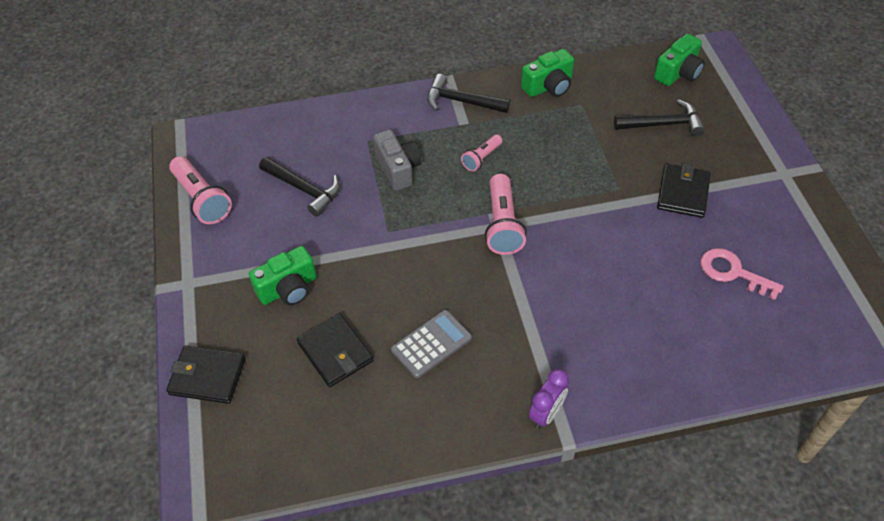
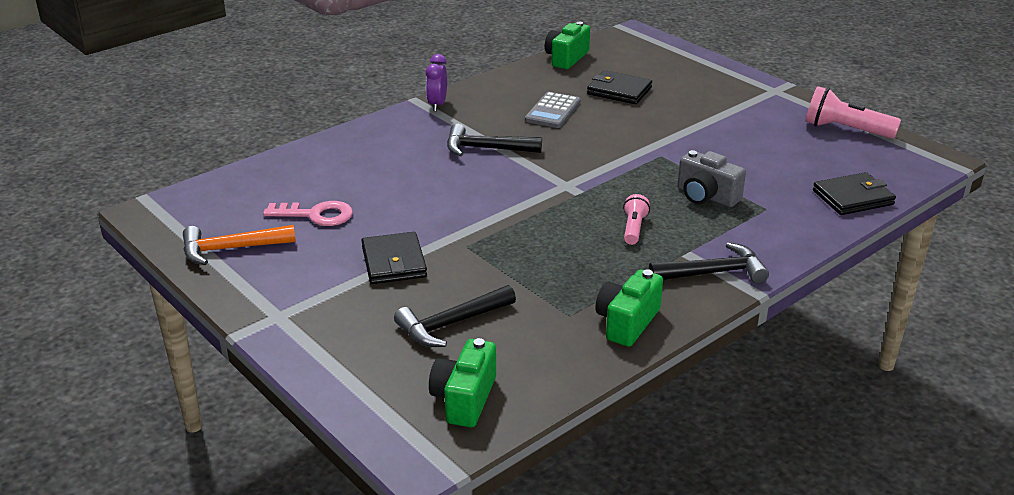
camera: 150 degrees right, 20 degrees down
black wallet [166,345,246,404] -> black wallet moved to [813,172,896,215]
green camera [249,246,317,305] -> green camera moved to [545,22,590,69]
black hammer [259,157,340,217] -> black hammer moved to [447,124,542,156]
pink flashlight [485,174,527,255] -> none
none -> orange hammer [183,225,296,265]

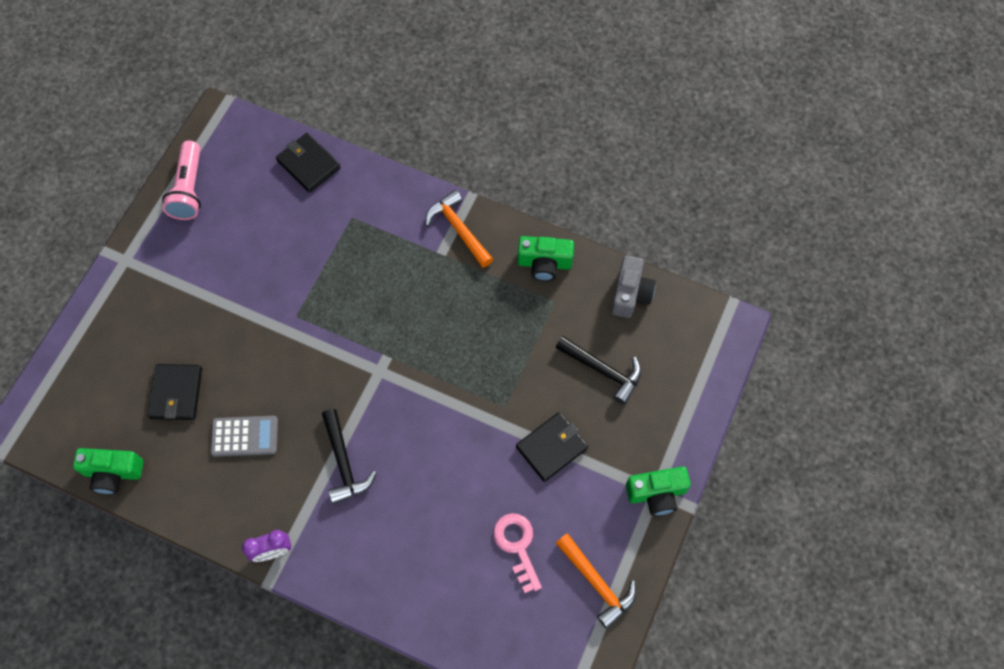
camera: 115 degrees left, 35 degrees up
green camera [429,338,496,428] -> green camera moved to [626,466,691,516]
pink flashlight [623,194,650,245] -> none
black hammer [649,242,769,284] -> orange hammer [426,190,493,268]
grey camera [677,150,746,207] -> grey camera moved to [611,255,656,318]

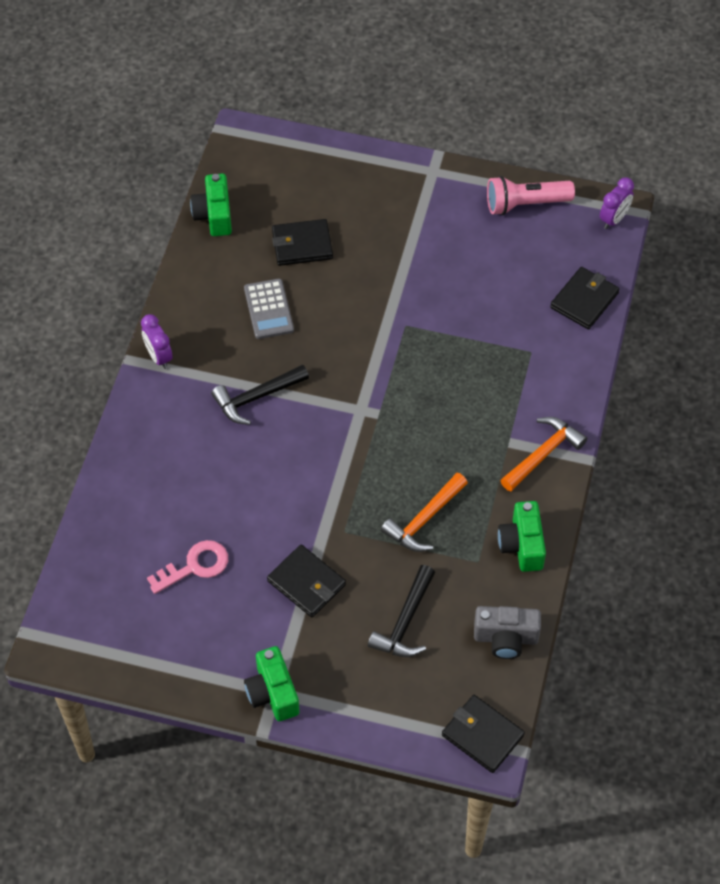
camera: 80 degrees right, 10 degrees down
orange hammer [556,533,636,629] -> orange hammer moved to [381,473,468,552]
none -> black wallet [442,695,525,773]
none -> purple clock [600,177,634,229]

